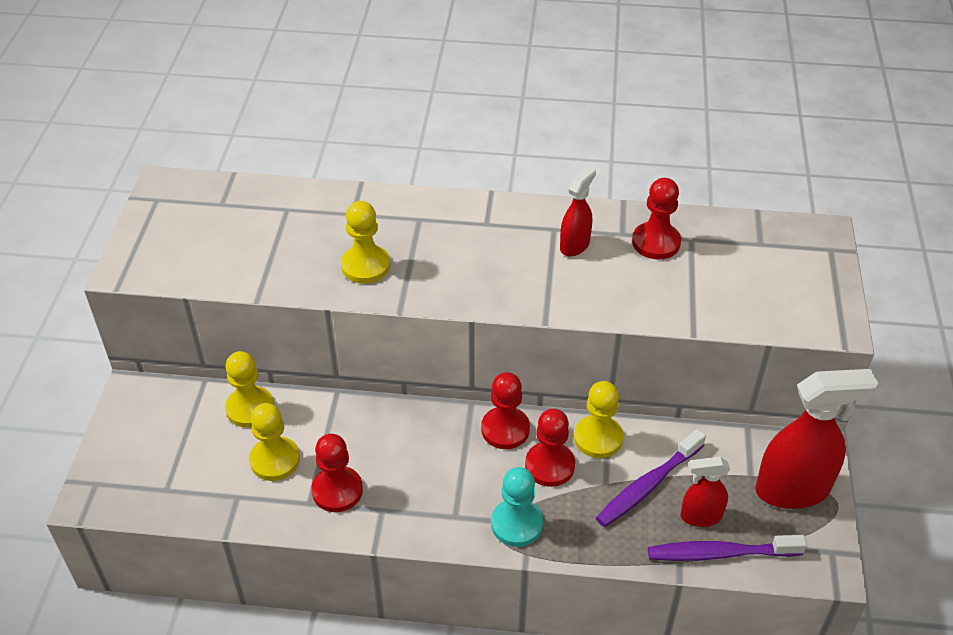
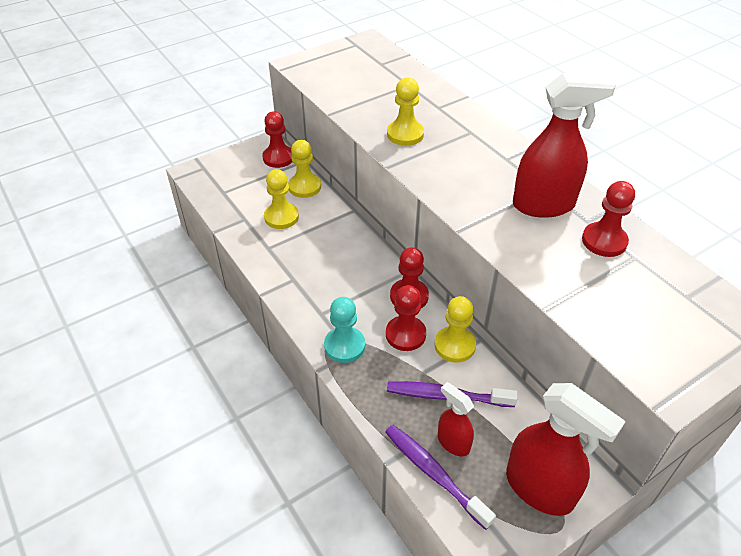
camera: 50 degrees right, 0 degrees up
red pawn [311,434,363,512] -> red pawn moved to [263,111,292,168]
red spray bottle [560,166,596,257] -> red spray bottle [513,73,616,218], size x1.86

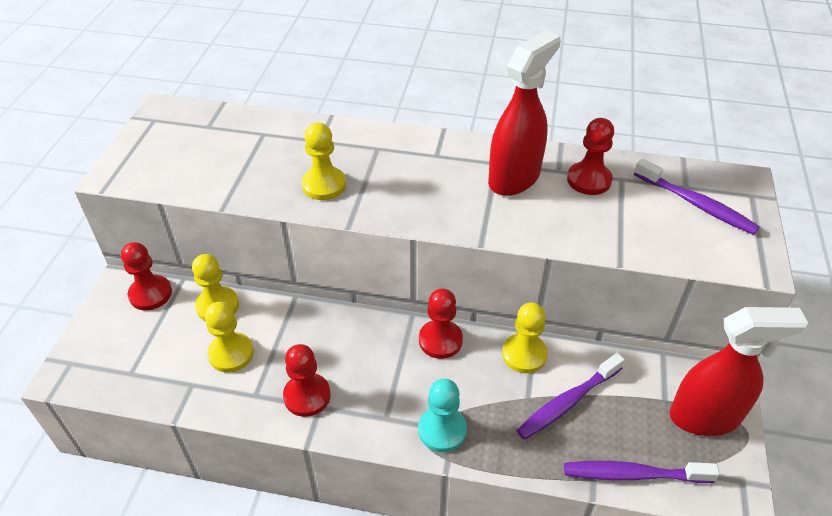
camera: 45 degrees left, 0 degrees up
red pawn [386,285,426,351] -> red pawn moved to [283,344,331,417]
red spray bottle [438,382,474,456] -> none
none -> purple toothbrush [634,158,760,235]

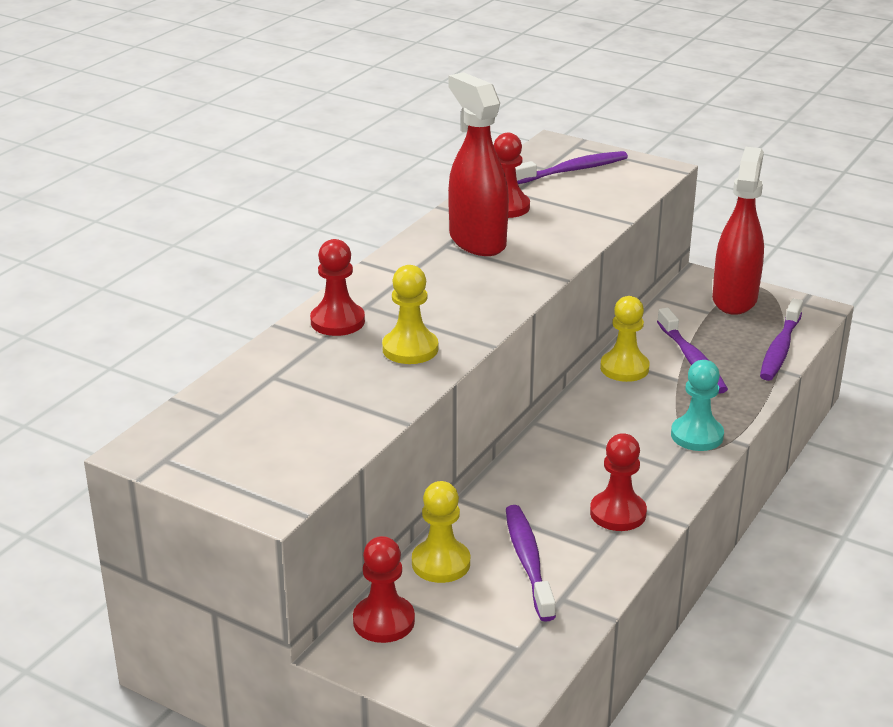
camera: 70 degrees left, 15 degrees down
yellow pawn [205,302,254,373] -> purple toothbrush [506,505,556,622]
red pawn [419,288,463,359] -> red pawn moved to [310,239,365,336]

